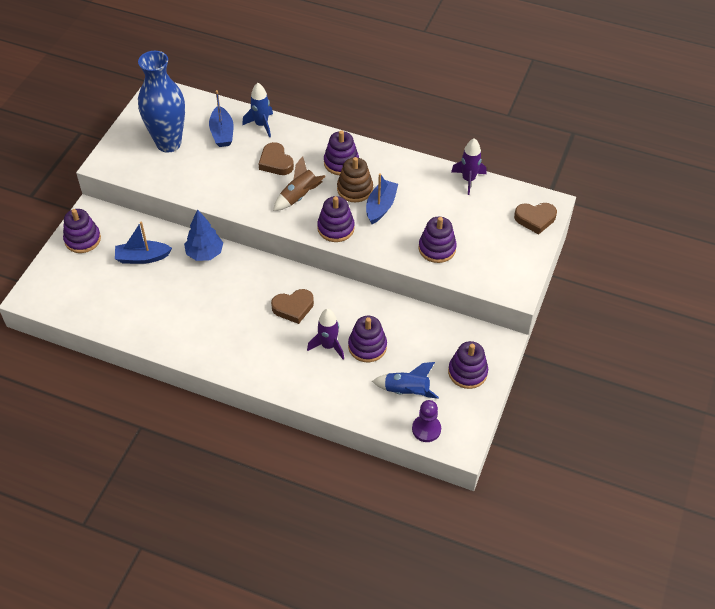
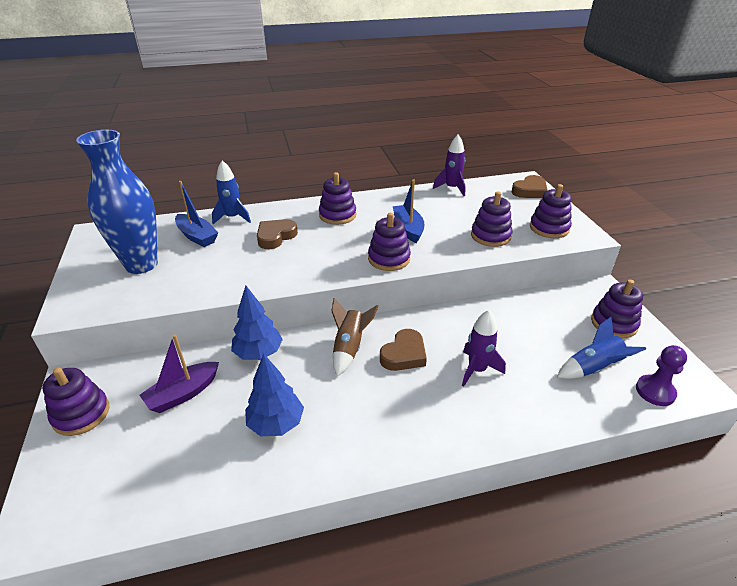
camera: 35 degrees left, 15 degrees down
blue boat [115,222,172,264] -> purple boat [140,334,219,413]
brown heart [259,142,294,175] -> brown heart turned 105 degrees clockwise [257,219,298,249]
brown rocket [273,156,326,211] -> brown rocket moved to [331,298,378,377]
brown stacking toy [337,157,373,202] -> none
purple stacking toy [348,316,387,362] -> purple stacking toy moved to [530,184,572,238]
none -> blue tree [245,353,304,436]

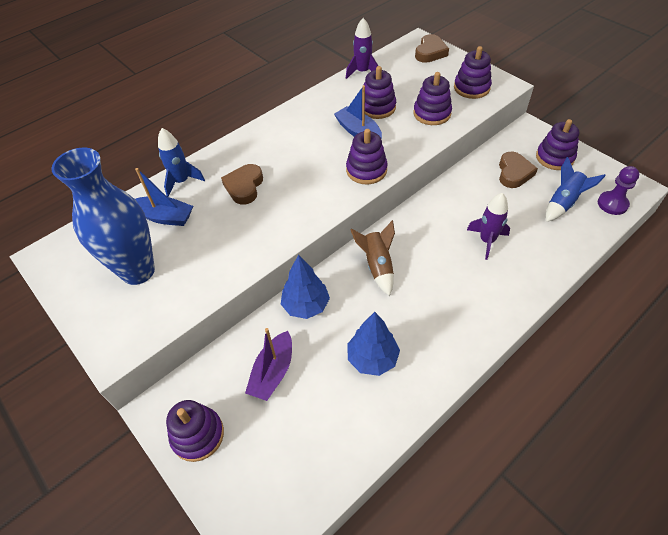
camera: 25 degrees left, 15 degrees up
purple stacking toy [319,172,356,225] -> purple stacking toy moved to [364,66,396,119]
brown heart [380,329,427,371] -> brown heart moved to [499,152,538,188]

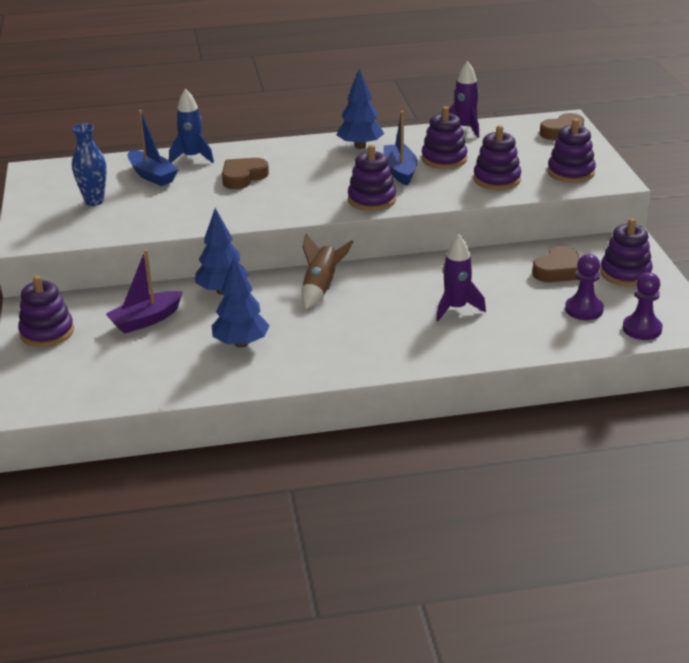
camera: 30 degrees right, 20 degrees down
blue vase [51,148,155,285] -> blue vase [72,123,107,206], size x0.54
blue rocket [546,157,606,222] -> purple pawn [565,254,604,320]
none -> blue tree [337,69,384,149]

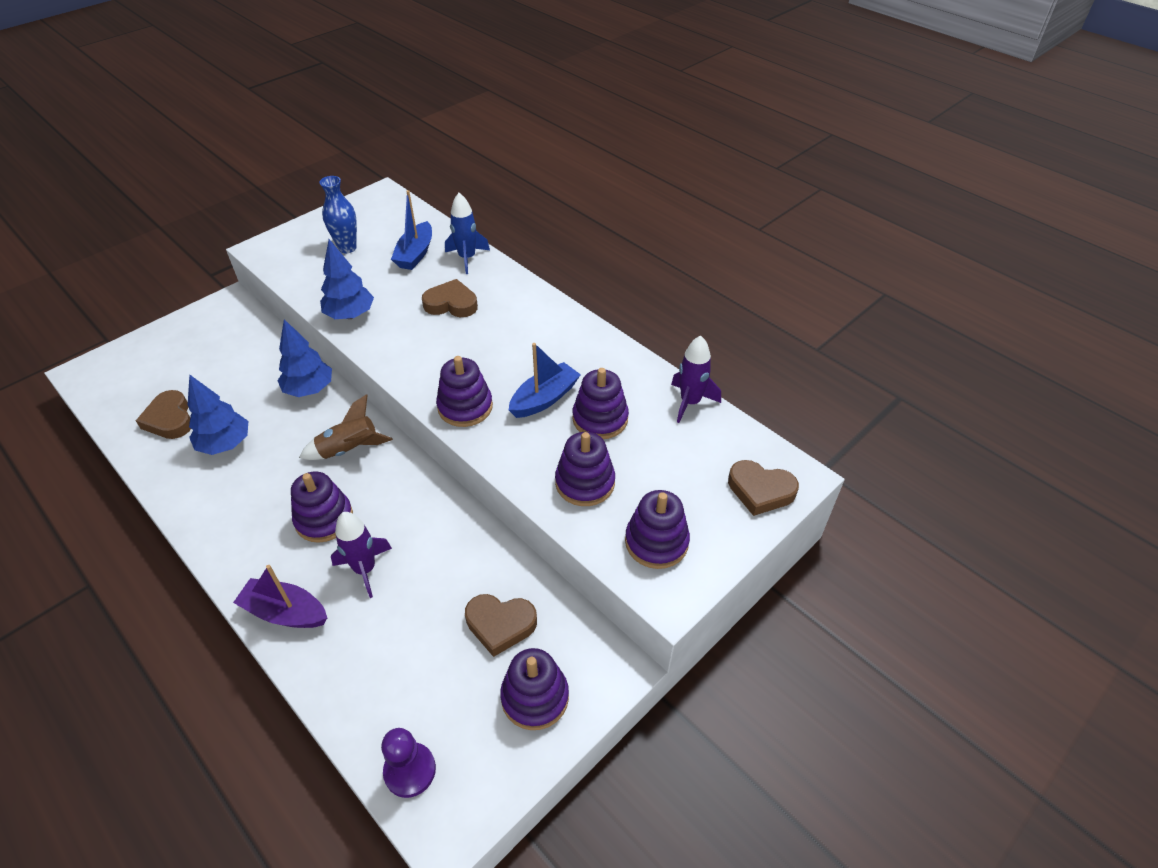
camera: 55 degrees right, 15 degrees up
purple stacking toy [18,275,74,347] -> purple stacking toy moved to [291,471,353,543]
purple boat [106,250,183,334] -> purple boat moved to [233,565,327,628]
blue tree [337,69,384,149] -> blue tree moved to [320,239,374,319]
purple pawn [565,254,604,320] -> none
none -> brown heart [136,390,191,439]

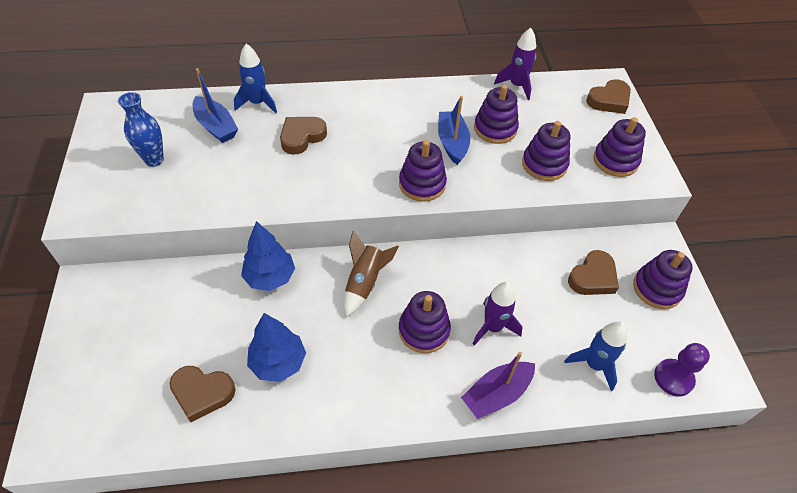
camera: 55 degrees left, 5 degrees up
blue tree [320,239,374,319] -> none
none -> blue rocket [564,321,628,391]

